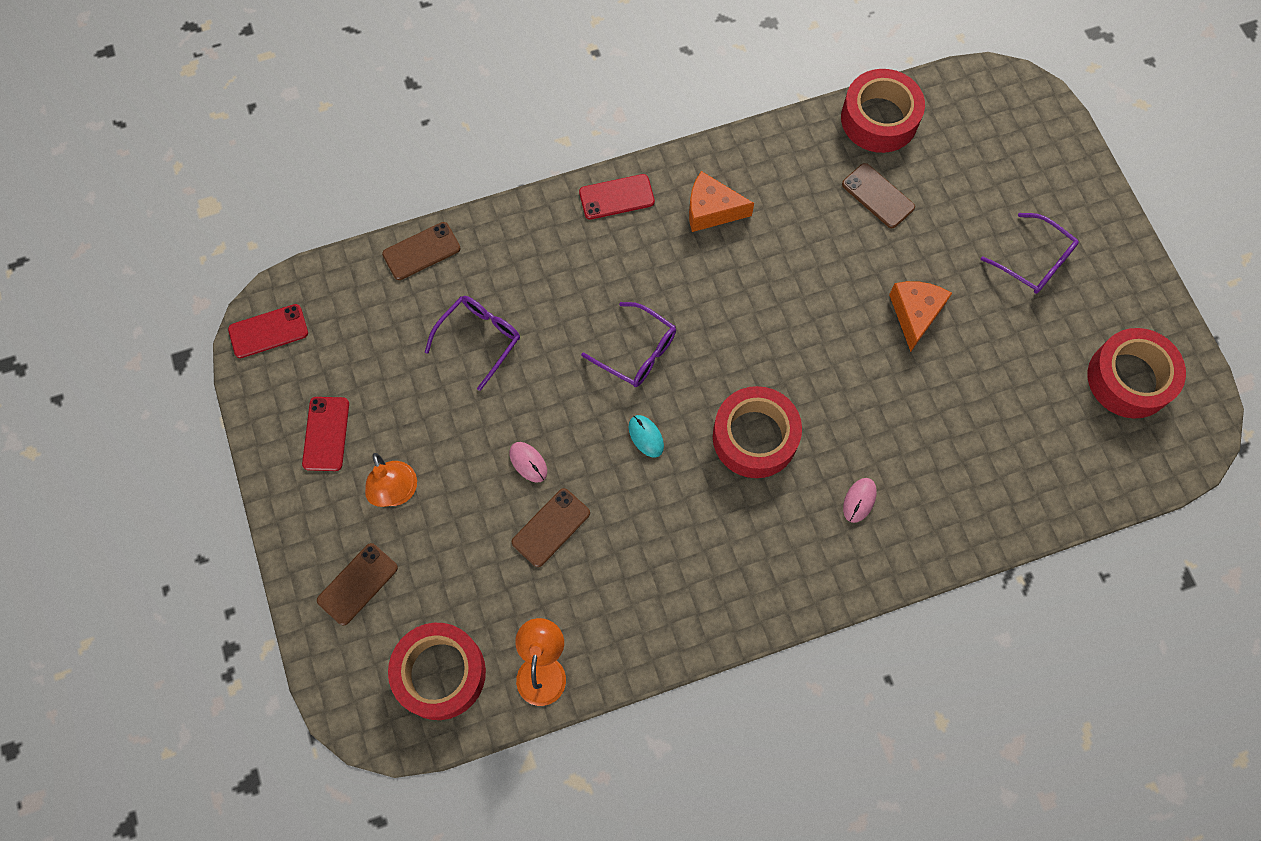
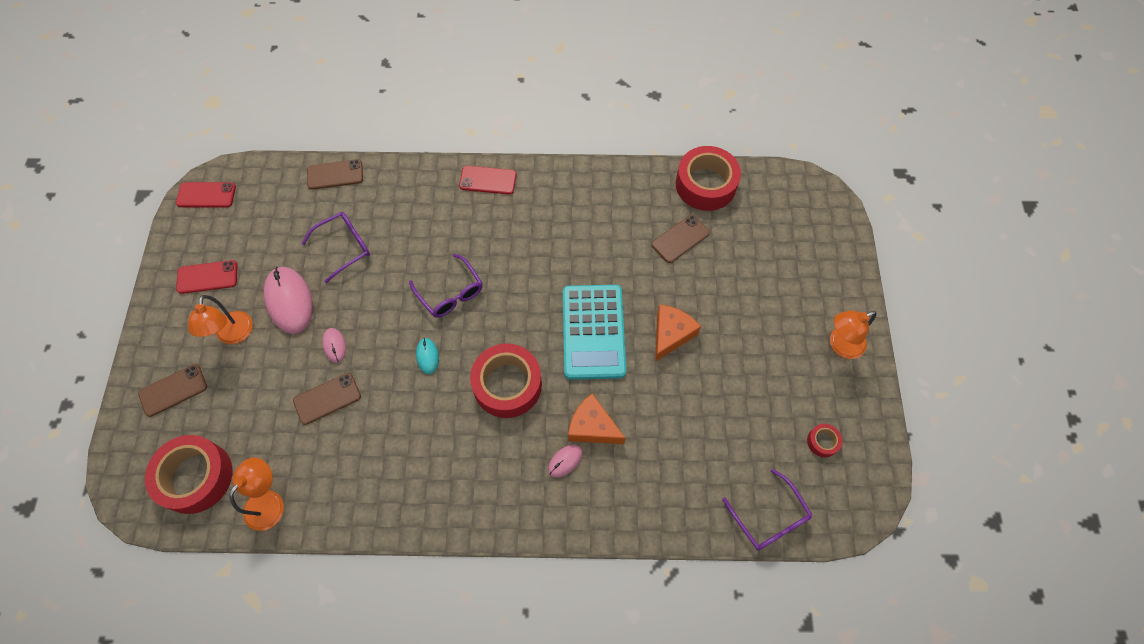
camera: 20 degrees right, 5 degrees down
red phone [302,397,349,471] -> red phone turned 60 degrees clockwise [176,260,237,294]
orange cheese [689,171,754,232] -> orange cheese moved to [568,393,626,444]
brown phone [842,163,915,228] -> brown phone turned 75 degrees clockwise [651,215,710,263]
purple glasses [981,213,1079,294] -> purple glasses moved to [722,469,812,551]
red tape [1088,328,1186,419] -> red tape [807,424,842,457], size x0.44
none -> pink mouse [264,267,313,334]
none -> turquoise calculator [563,285,626,380]
none -> orange lamp [830,311,877,359]

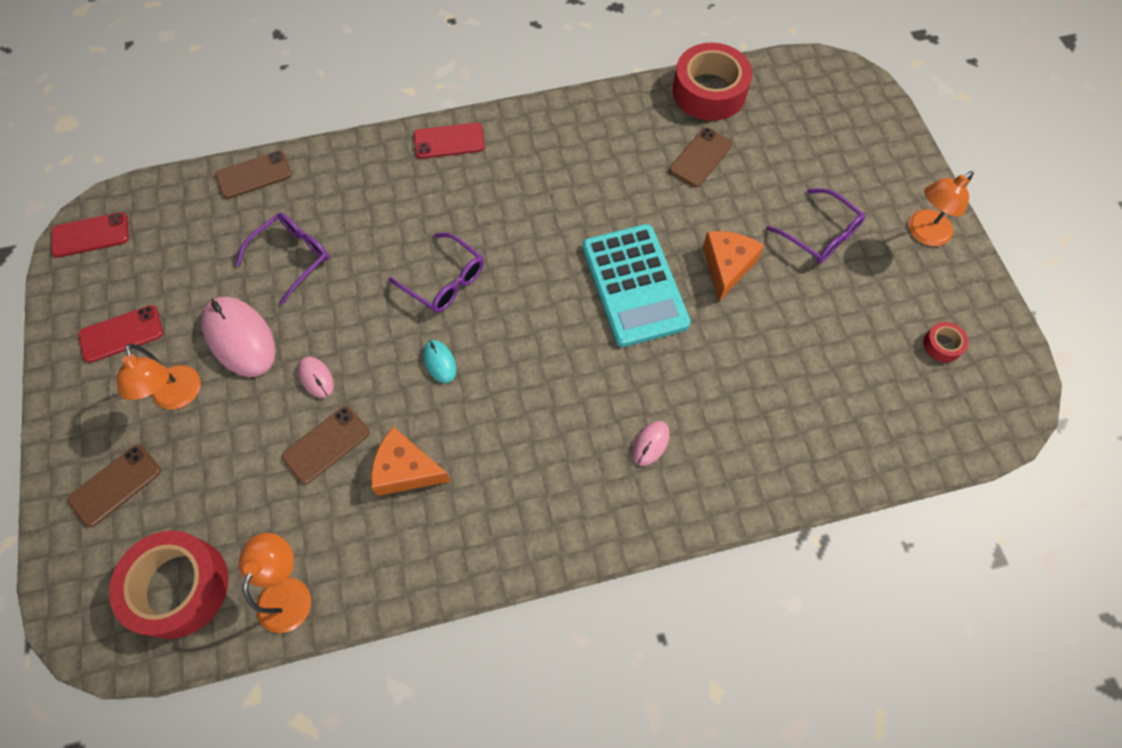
camera: 15 degrees left, 0 degrees up
red tape [470,344,542,418] -> none
orange cheese [568,393,626,444] -> orange cheese moved to [371,427,451,496]
purple glasses [722,469,812,551] -> purple glasses moved to [766,188,865,264]

